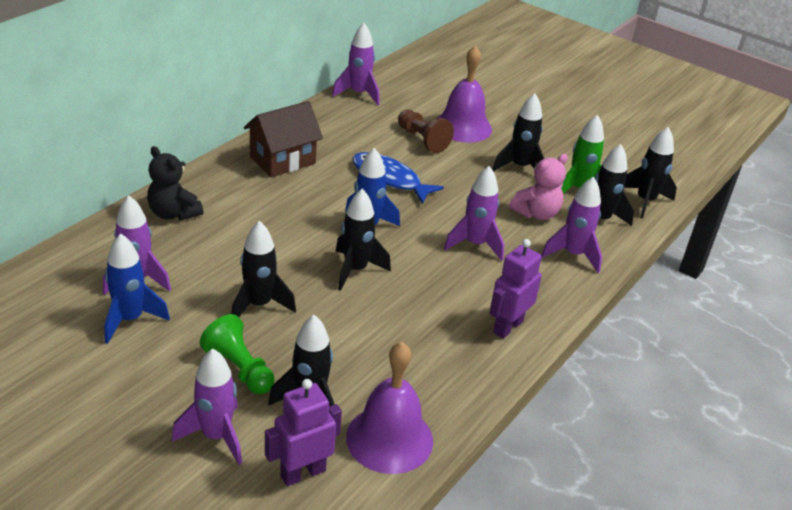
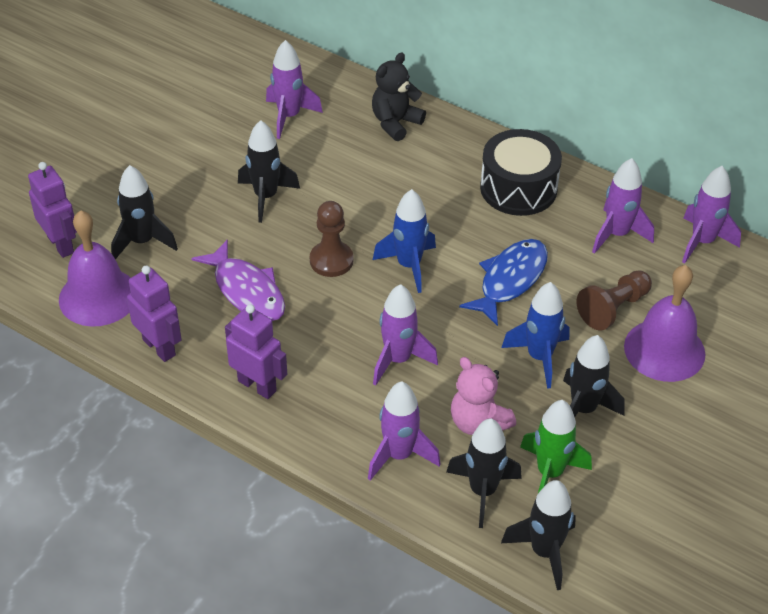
camera: 90 degrees right, 10 degrees up
blue rocket [104,233,170,344] -> blue rocket moved to [501,282,570,389]
purple rocket [172,348,242,465] -> purple rocket moved to [592,158,654,254]
green pawn [200,314,274,394] -> none
brown house [244,101,323,177] -> black drum [480,129,562,216]
black rocket [335,189,391,291] -> brown pawn [310,201,353,277]
none -> purple robot [127,266,182,362]
none -> purple fish [191,239,285,321]

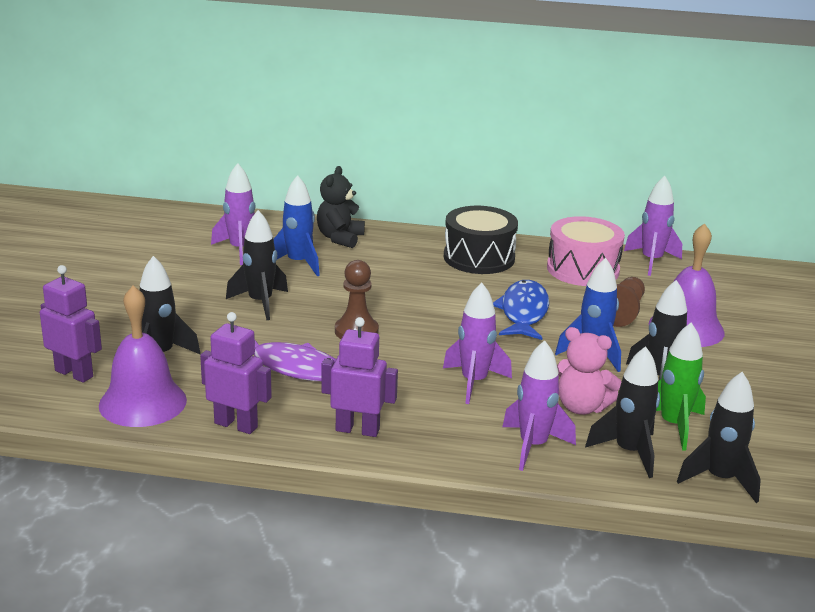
camera: 25 degrees left, 20 degrees down
blue rocket [373,189,436,293] -> blue rocket moved to [273,175,320,276]
purple rocket [592,158,654,254] -> pink drum [547,216,625,286]

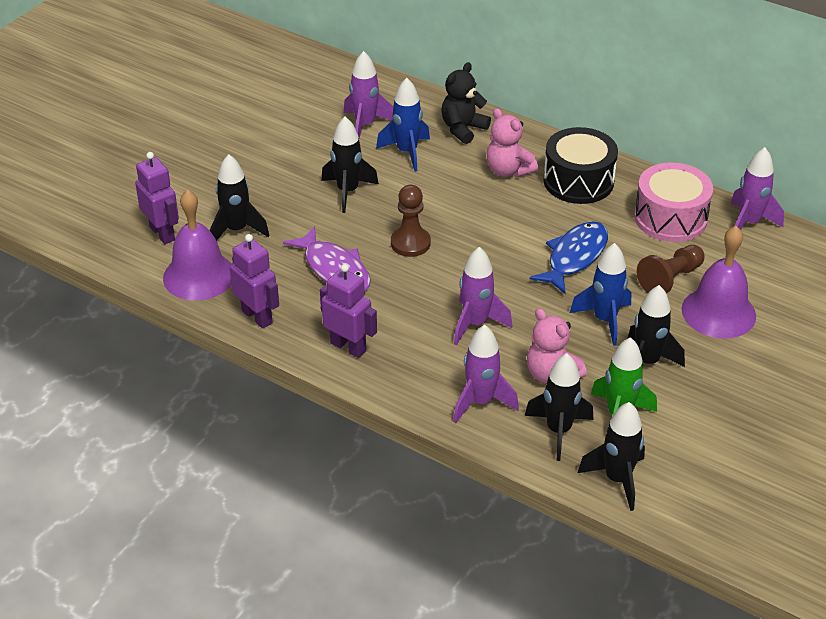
camera: 25 degrees right, 15 degrees up
none -> pink teddy bear [487,108,538,178]

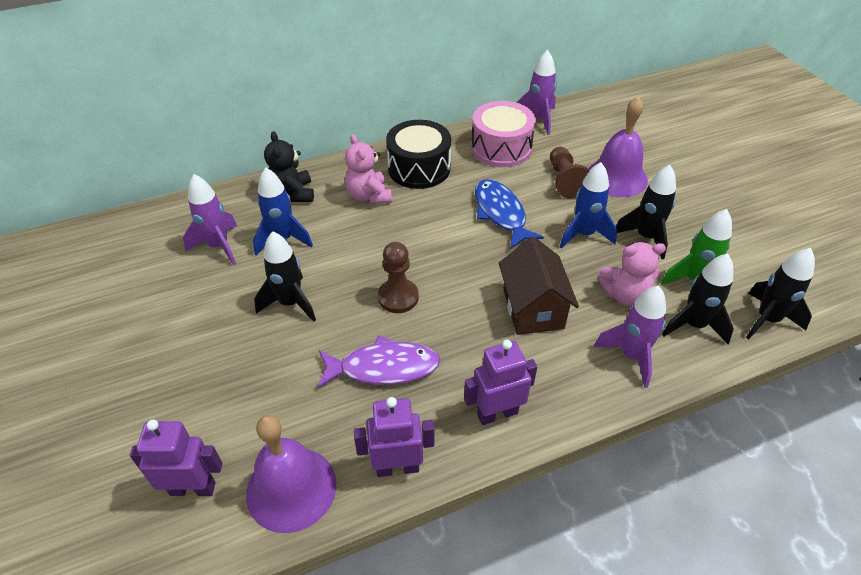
camera: 55 degrees left, 5 degrees up
black rocket [210,154,269,241] -> none
purple rocket [454,247,512,346] -> brown house [499,237,579,335]
pink teddy bear [487,108,538,178] -> pink teddy bear turned 75 degrees clockwise [345,134,392,204]

